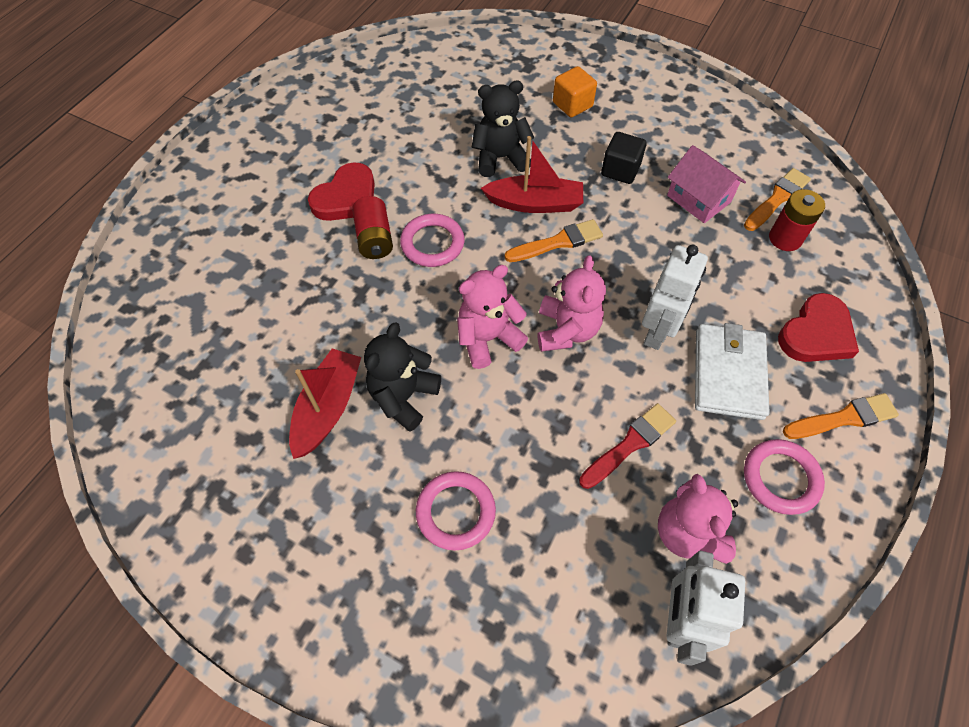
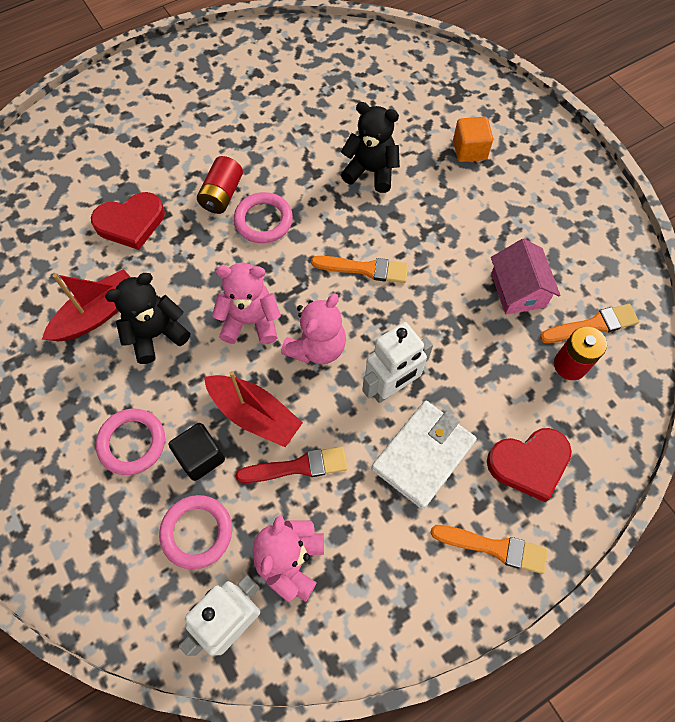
camera: 30 degrees right, 5 degrees up
red heart [308,162,375,221] -> red heart moved to [91,192,165,250]
red boat [481,136,583,213] -> red boat moved to [204,371,303,447]
black cube [601,132,647,184] -> black cube moved to [169,423,225,481]
pink ring [744,439,825,515] -> pink ring moved to [159,495,232,569]

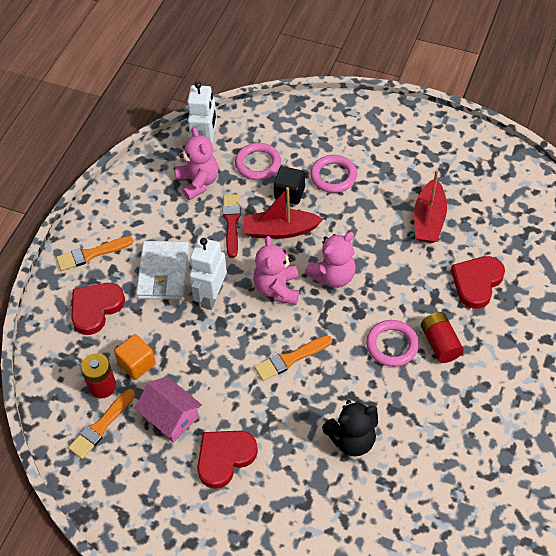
camera: 145 degrees right, 10 degrees down
black teddy bear [105,273,190,364] -> none
red brush [236,446,347,483] -> red brush turned 135 degrees clockwise [223,194,241,258]
orange cube [453,116,493,162] -> orange cube moved to [114,334,156,380]
none -> red heart [197,431,258,489]

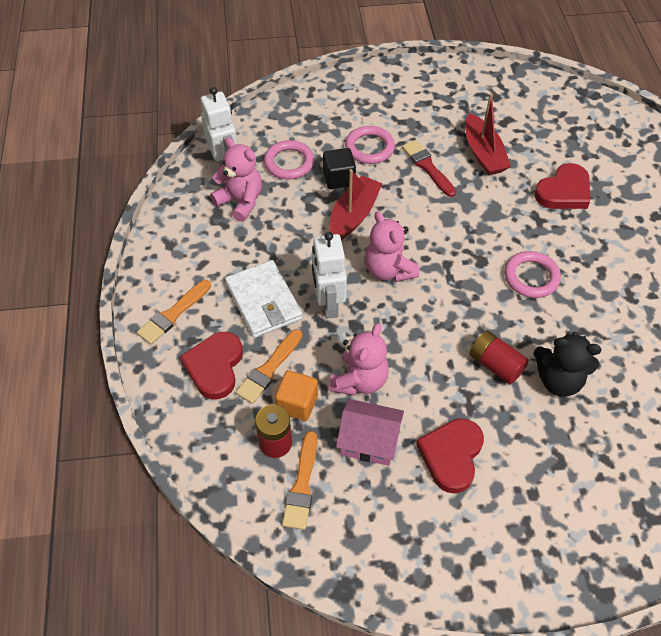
camera: 30 degrees left, 0 degrees up
red brush [223,194,241,258] -> red brush moved to [402,140,456,197]
red boat [243,187,323,239] -> red boat turned 150 degrees clockwise [329,169,382,240]
orange brush [254,335,332,381] -> orange brush moved to [236,329,302,404]
pink teddy bear [305,232,356,288] -> pink teddy bear moved to [329,324,389,395]
black teddy bear [322,400,378,456] -> black teddy bear turned 60 degrees clockwise [534,332,602,397]
red battery [421,312,464,363] -> red battery moved to [469,330,529,384]
red heart [451,256,505,309] -> red heart turned 135 degrees counterclockwise [534,163,590,209]

